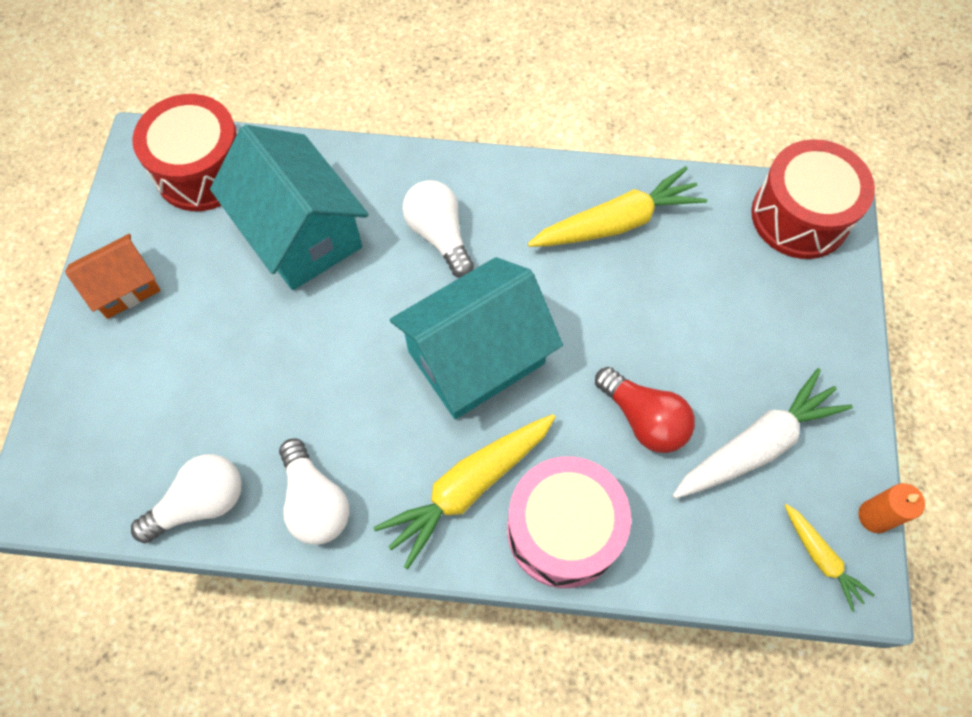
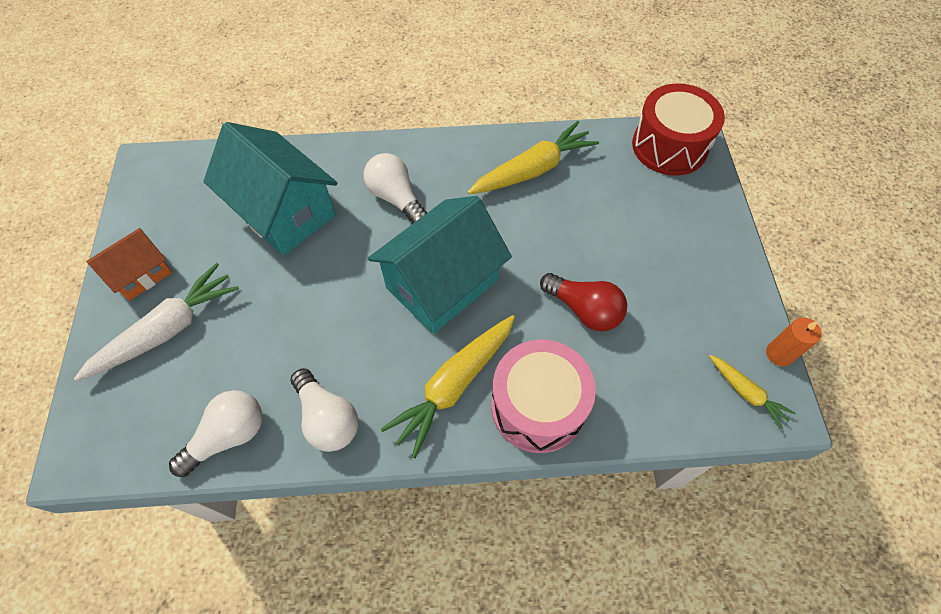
camera: 10 degrees left, 5 degrees down
red drum [132,94,238,211] -> none
white carrot [672,368,853,499] -> white carrot moved to [74,263,239,381]

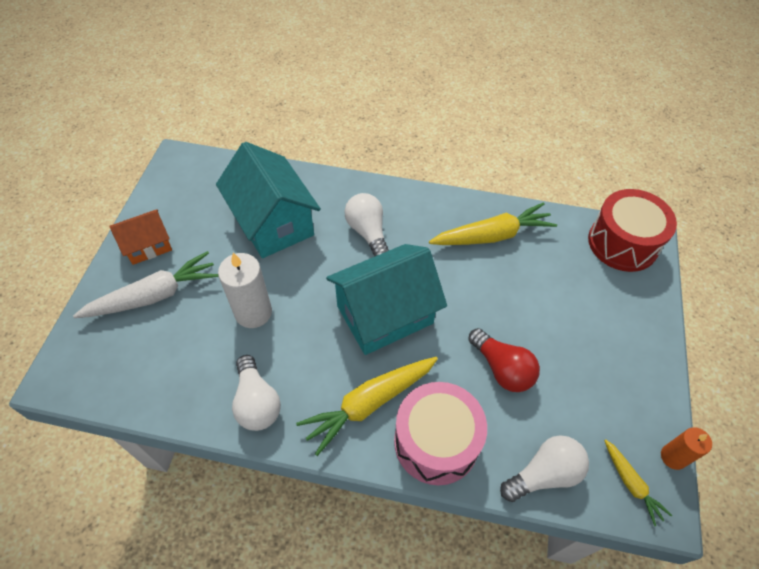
camera: 15 degrees right, 5 degrees down
white light bulb [169,390,262,477] -> white light bulb moved to [500,436,589,502]
none -> white candle [218,253,272,328]

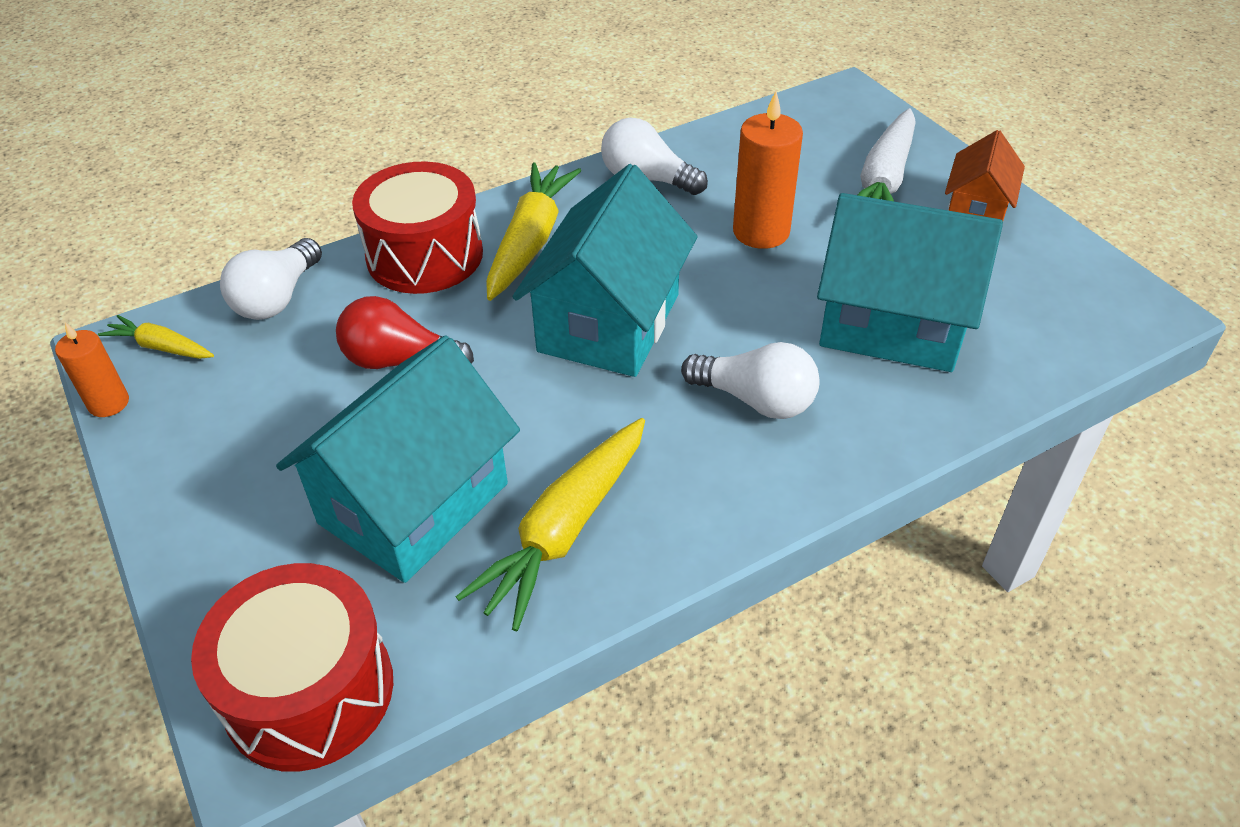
camera: 140 degrees right, 10 degrees down
white candle [218,253,272,328] -> orange candle [733,91,803,249]
pink drum [394,382,487,485] -> red drum [352,161,483,294]
none -> turquoise house [276,335,520,583]

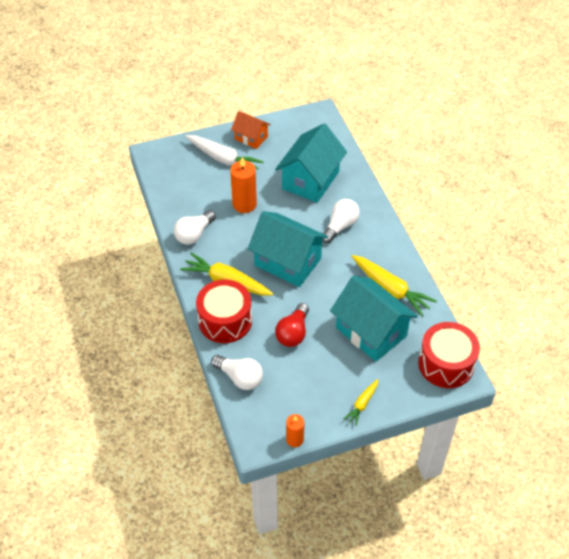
camera: 80 degrees left, 5 degrees up
yellow carrot [98,315,214,359] -> yellow carrot moved to [344,379,378,426]

